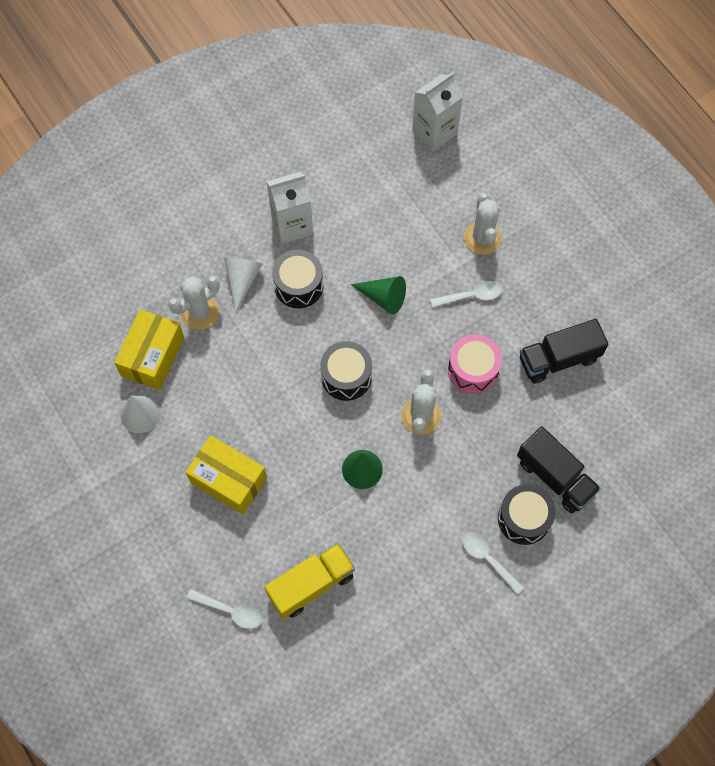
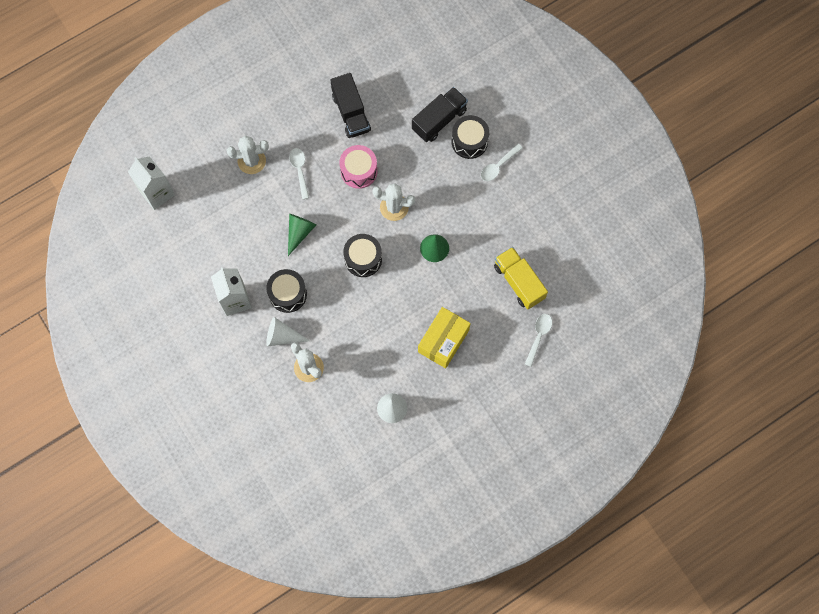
camera: 90 degrees left, 5 degrees up
yellow box [114,309,184,390] -> none

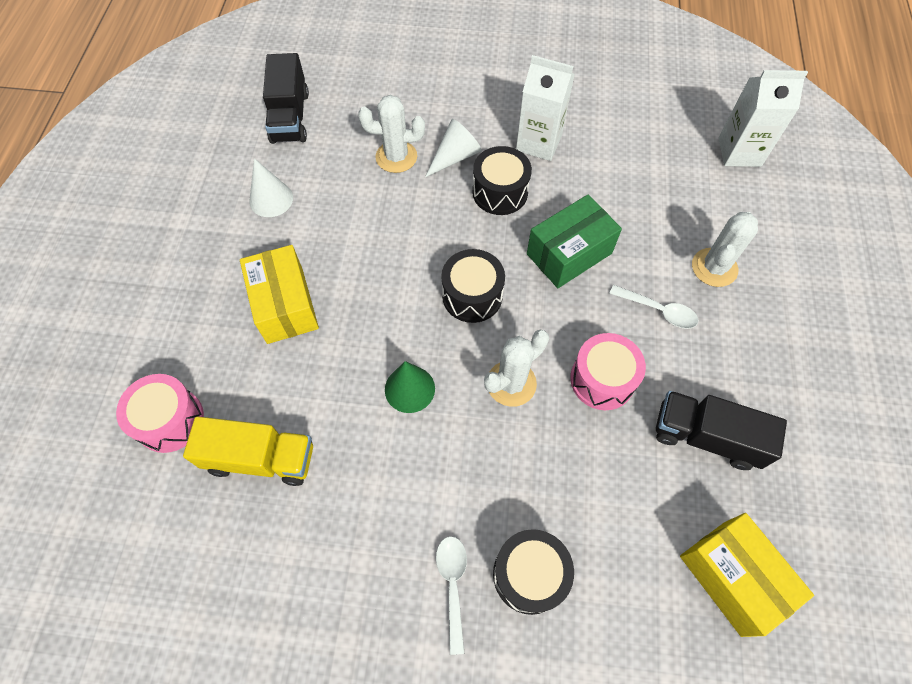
camera: 130 degrees right, 10 degrees down
green cone [288,214,316,256] -> green box [527,195,622,288]
black truck [412,87,468,142] -> black truck moved to [263,53,309,144]
white spoon [525,314,552,367] -> pink drum [116,374,204,453]
none -> yellow box [680,513,814,637]

